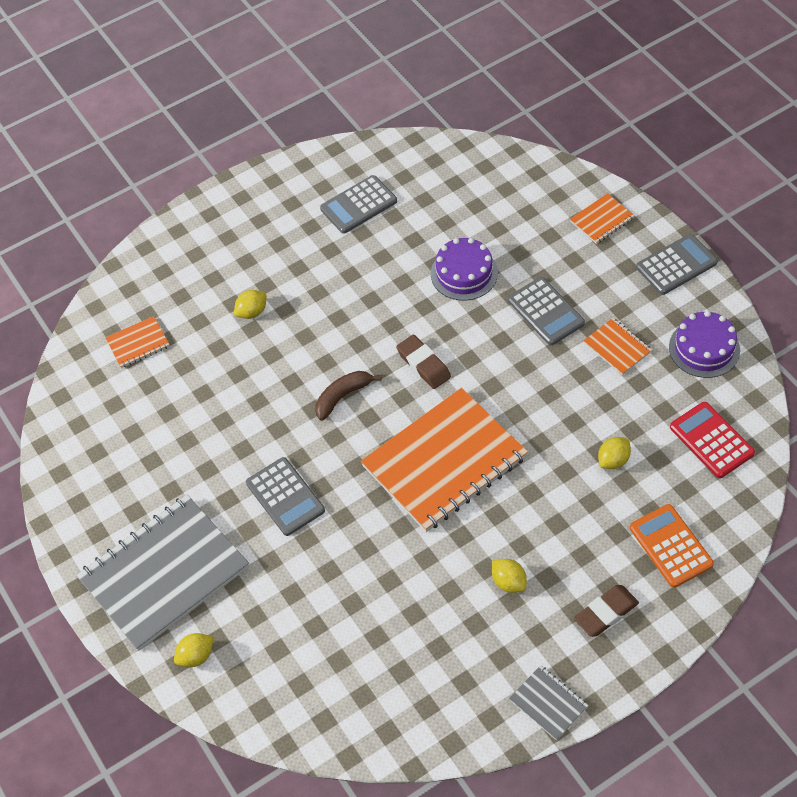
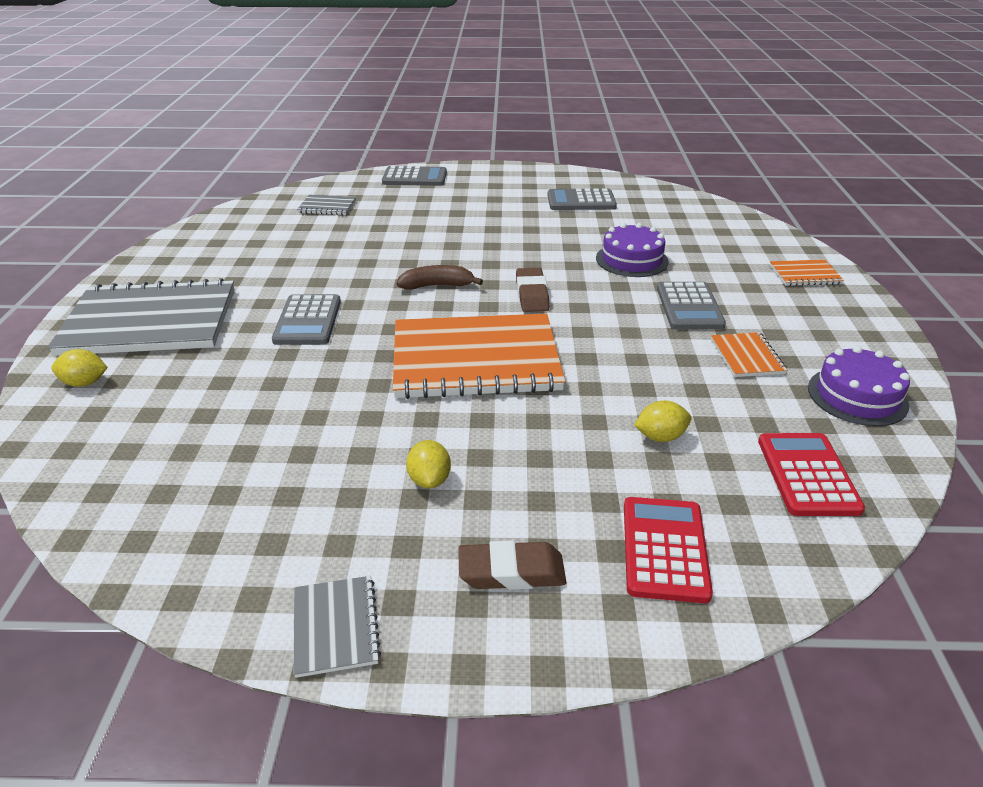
camera: 30 degrees right, 20 degrees down
orange notebook [105,316,170,368] -> grey notebook [297,195,356,215]
yellow lemon [234,290,267,319] -> none
orange calculator [630,504,714,588] -> red calculator [624,497,713,603]
grey calculator [636,234,718,295] -> grey calculator moved to [382,166,447,186]

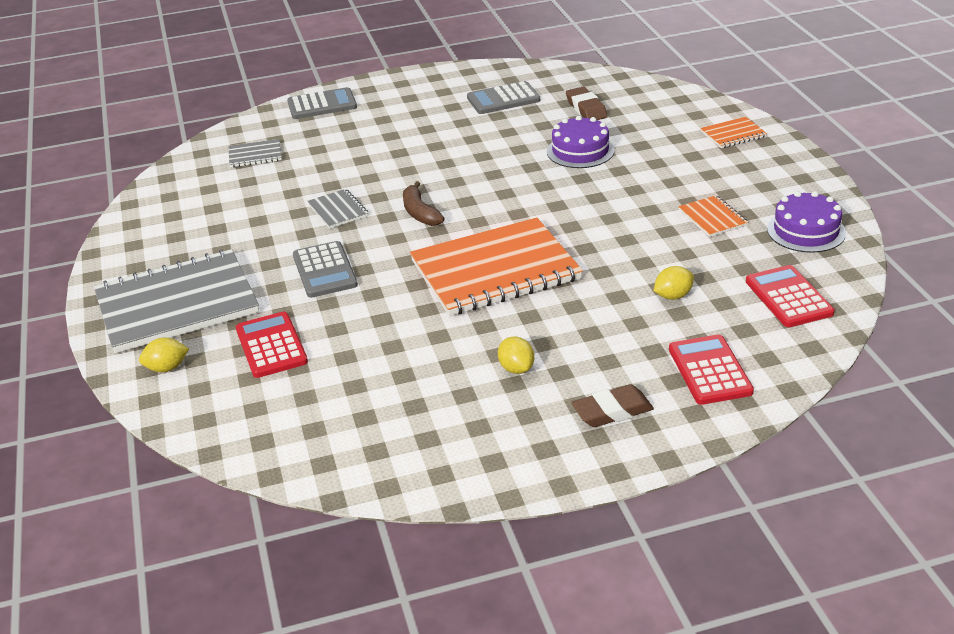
camera: 15 degrees left, 0 degrees up
grey notebook [293,576,381,678] -> grey notebook moved to [307,189,368,229]
brown banana [397,265,483,290] -> brown banana turned 90 degrees counterclockwise [403,181,445,226]
brown eraser [516,268,549,312] -> brown eraser moved to [566,87,608,120]
grey calculator [657,282,726,329] -> none
none -> red calculator [236,312,308,378]

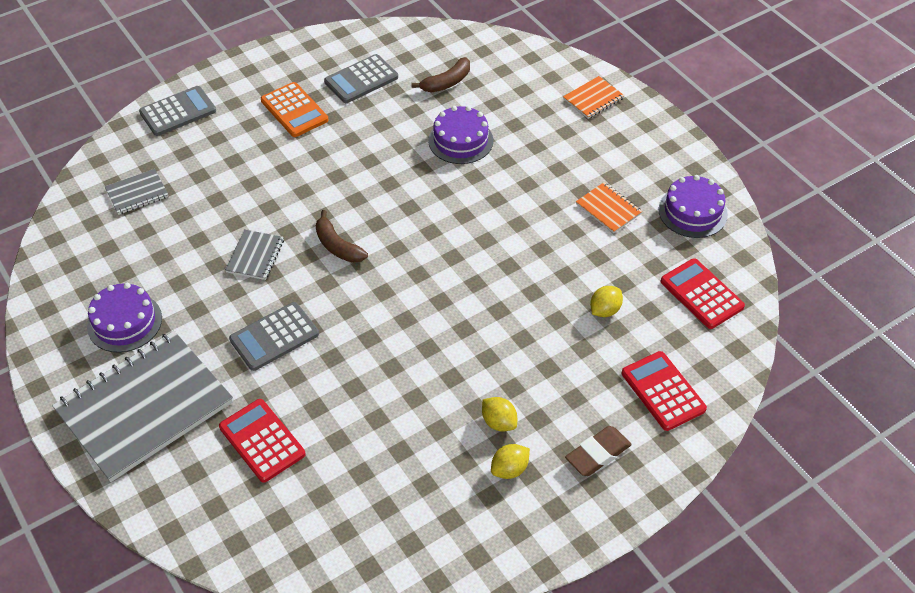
camera: 20 degrees left, 15 degrees up
yellow lemon [139,338,189,372] -> yellow lemon moved to [491,444,530,479]
grey calculator [293,241,358,298] -> grey calculator turned 90 degrees clockwise [229,302,319,371]
grey notebook [307,189,368,229] -> grey notebook turned 60 degrees clockwise [225,229,284,280]
orange notebook [410,217,583,316] -> none
brown eraser [566,87,608,120] -> brown banana [411,57,470,92]
none -> purple cake [87,283,162,353]
none -> orange calculator [261,82,329,137]

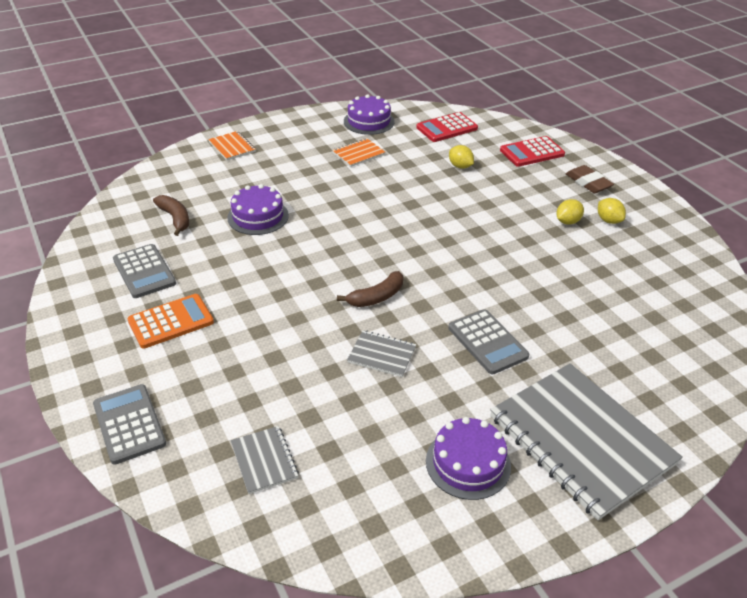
camera: 85 degrees left, 10 degrees down
red calculator [219,399,305,483] -> none

